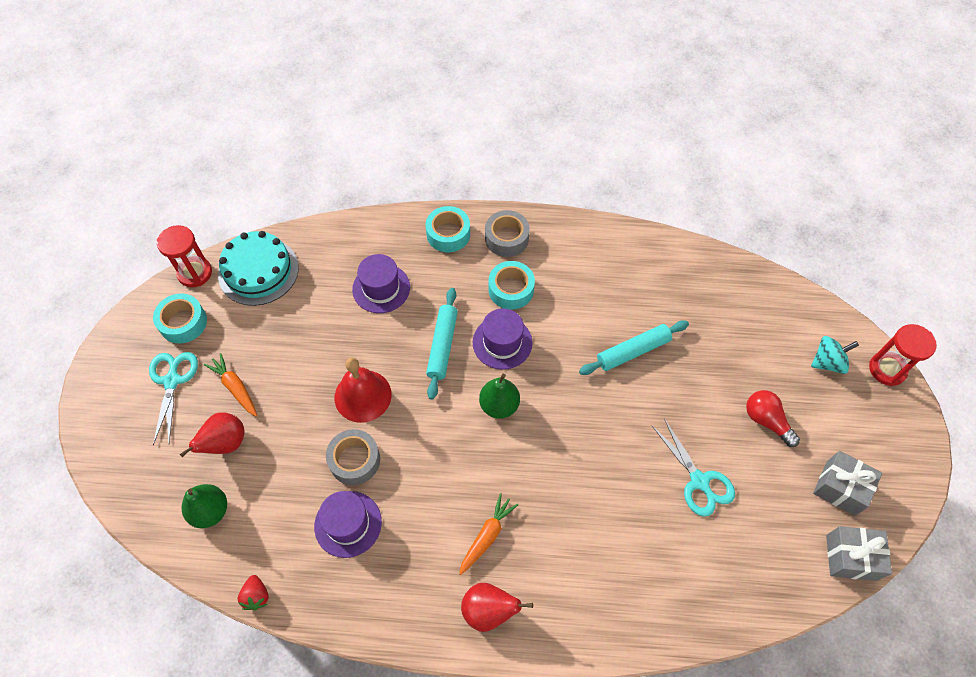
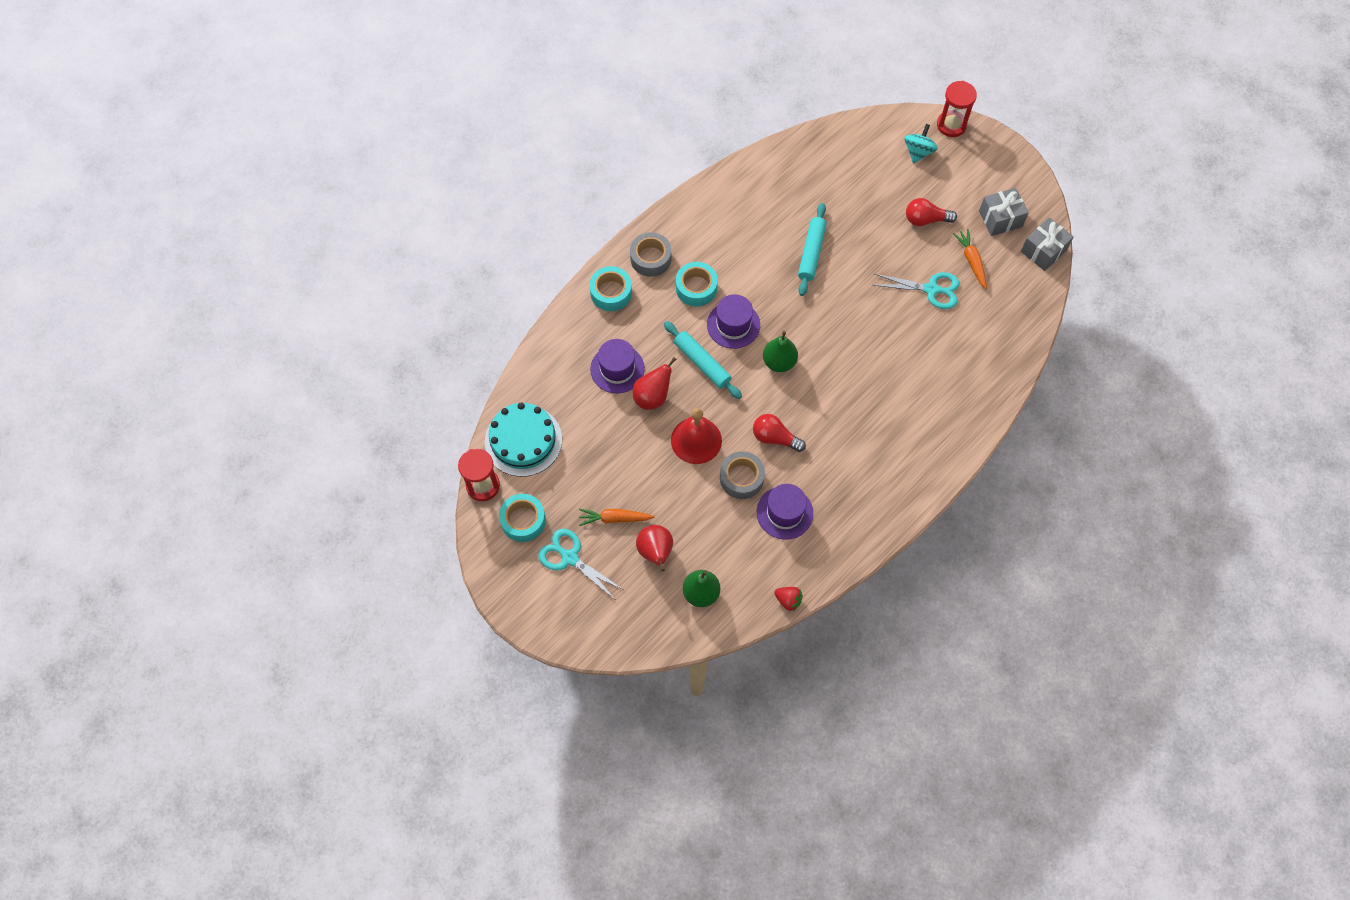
camera: 50 degrees left, 5 degrees up
orange carrot [459,493,518,575] -> orange carrot moved to [953,229,987,289]
red pear [461,583,533,632] -> red pear moved to [633,357,676,410]
none -> red light bulb [753,414,806,452]

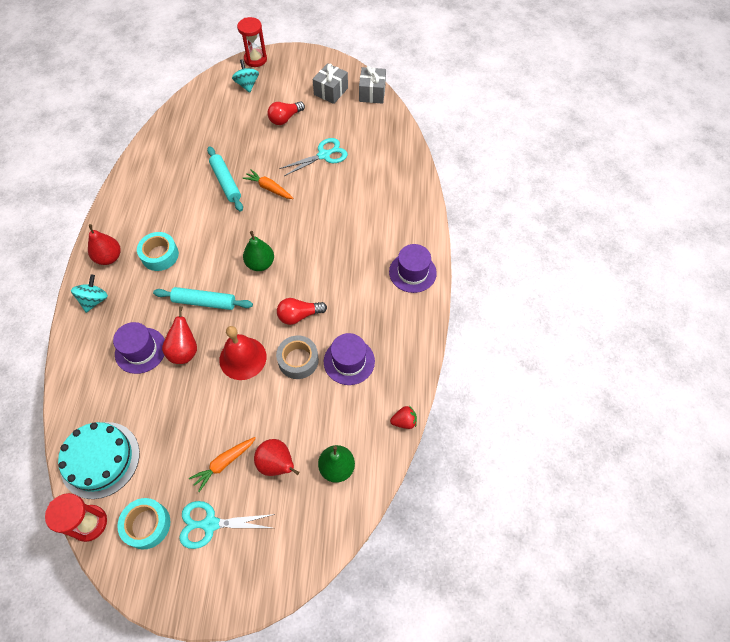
camera: 40 degrees left, 5 degrees down
turquoise tape [589,266,632,311] -> turquoise spinning top [71,274,108,313]
grey tape [630,232,671,277] -> red pear [88,224,120,265]
purple hat [707,294,760,349] -> purple hat moved to [389,244,437,293]
orange carrot [953,229,987,289] -> orange carrot moved to [242,169,294,199]

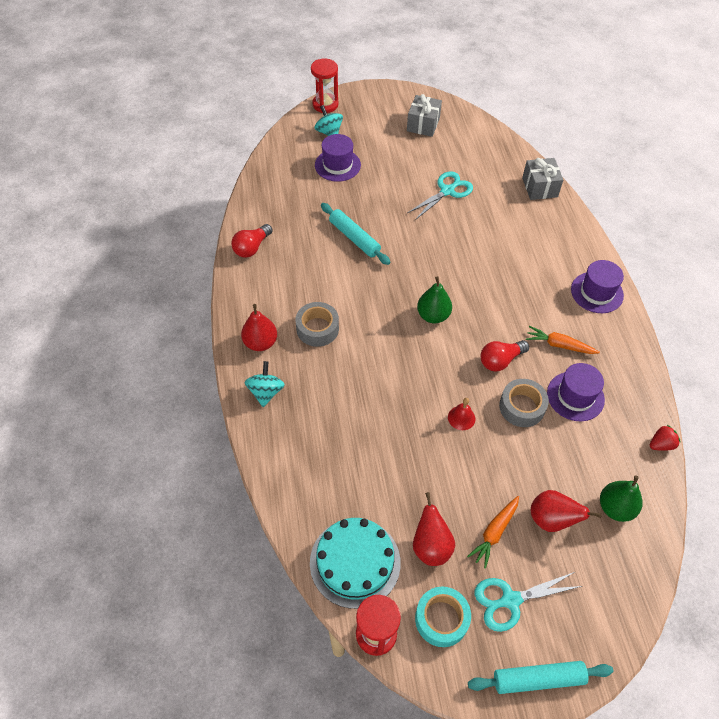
camera: 15 degrees left, 5 degrees down
purple hat [113,322,165,374] -> purple hat moved to [315,134,361,182]
turquoise tape [137,232,179,271] -> grey tape [296,302,339,347]
turquoise rolling pin [153,287,253,310] -> turquoise rolling pin moved to [468,661,614,694]
red pear [162,306,197,364] -> red pear moved to [413,492,455,566]
red bell [219,326,267,380] -> red bell [448,398,475,430], size x0.52
orange carrot [242,169,294,199] -> orange carrot moved to [526,326,600,354]
red light bulb [267,101,305,125] -> red light bulb moved to [231,224,273,258]
grey gift [359,66,386,104] -> grey gift moved to [522,158,563,200]

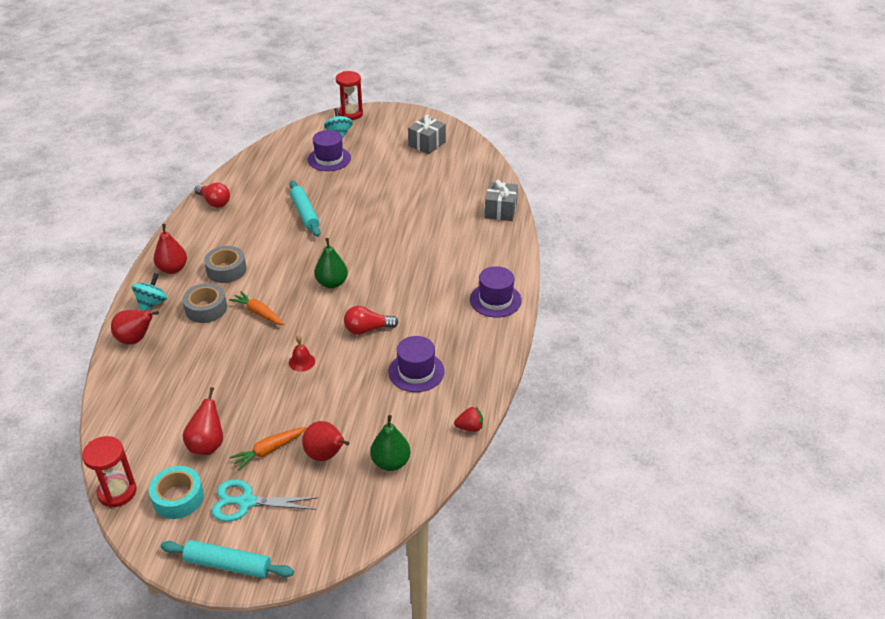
camera: 20 degrees right, 15 degrees down
red light bulb [231,224,273,258] -> red light bulb turned 105 degrees counterclockwise [194,183,230,208]
turquoise cake [310,518,401,609] -> none
turquoise scissors [407,171,473,220] -> none
grey tape [499,379,549,427] -> grey tape moved to [182,283,227,323]
orange carrot [526,326,600,354] -> orange carrot moved to [229,291,285,325]
none -> red pear [111,310,159,344]

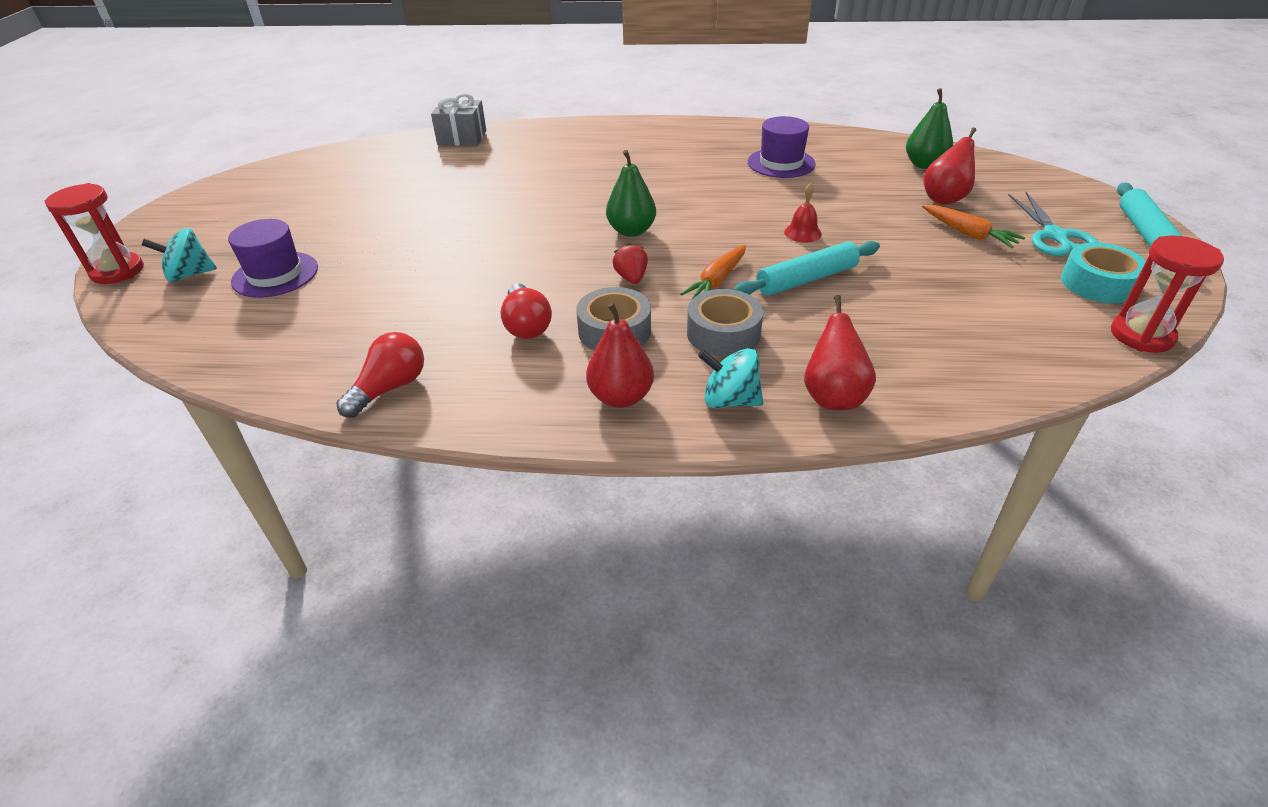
camera: 95 degrees left, 0 degrees up
red pear [183,387,223,455] -> none
turquoise rolling pin [289,181,321,237] -> turquoise rolling pin moved to [733,241,880,296]
red light bulb [344,306,398,335] -> red light bulb moved to [501,283,552,339]
grey gift [408,115,446,154] -> none
red strawberry [454,407,483,432] -> red strawberry moved to [613,243,648,284]
purple hat [470,266,522,317] -> none

